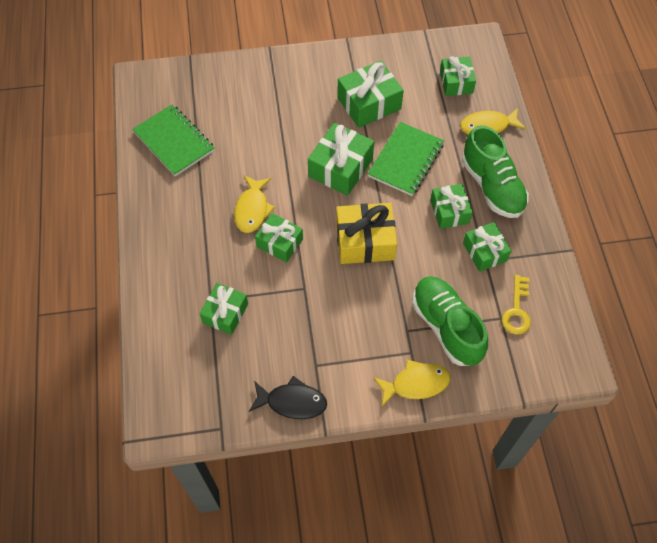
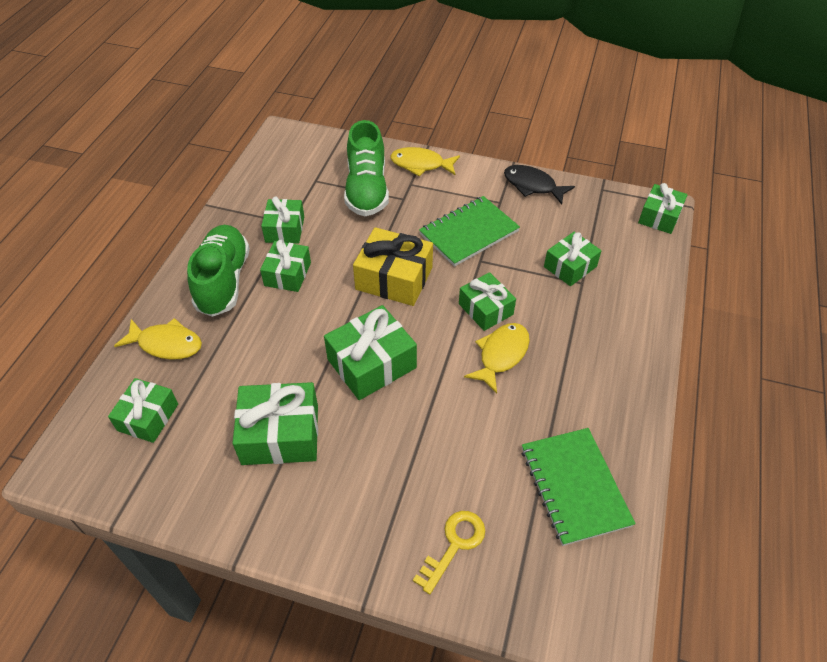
camera: 155 degrees left, 10 degrees down
green notebook [368,122,444,196] -> green notebook moved to [419,196,520,267]
yellow key [502,275,531,334] -> yellow key moved to [413,511,485,594]
none -> green gift [638,183,688,234]

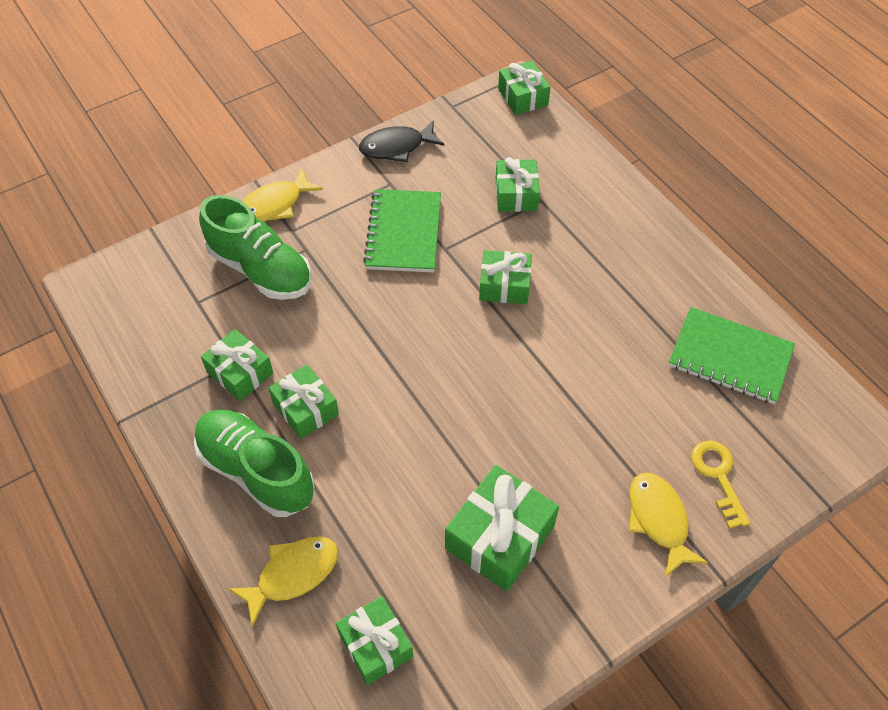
camera: 50 degrees left, 5 degrees up
green gift [324,305,417,400] -> none
yellow gift [353,227,433,306] -> none
yellow fish [464,323,530,394] -> yellow fish moved to [629,473,708,577]

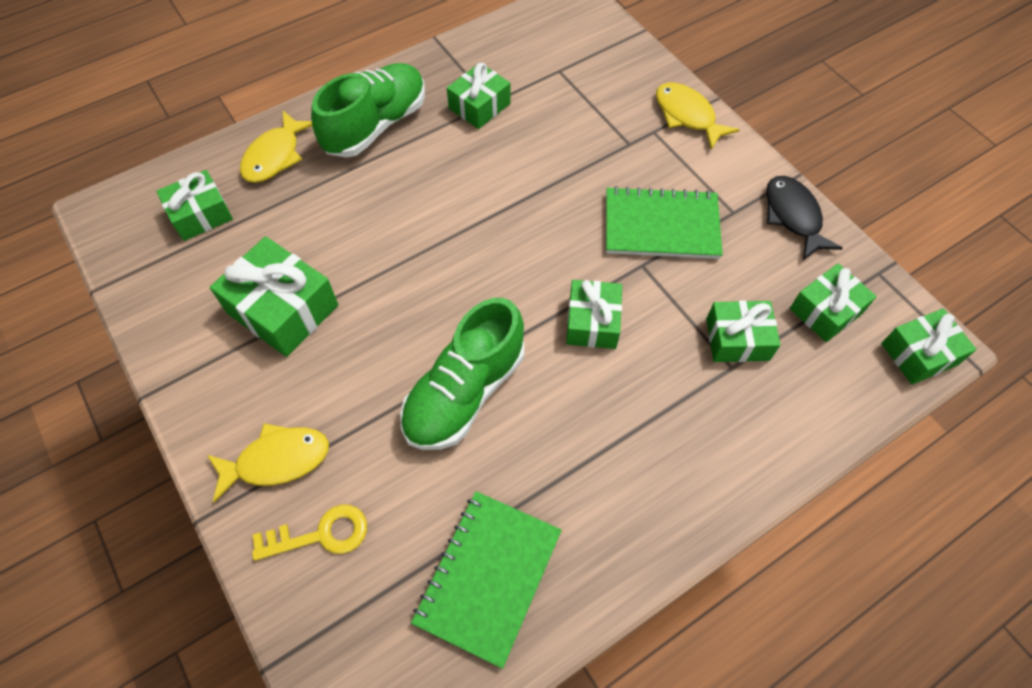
camera: 90 degrees right, 5 degrees up
green shoe [199,195,312,300] -> green shoe moved to [400,298,524,450]
yellow fish [228,536,338,627] -> yellow fish turned 60 degrees clockwise [240,111,312,183]
green gift [268,364,339,439] -> green gift moved to [790,263,877,342]

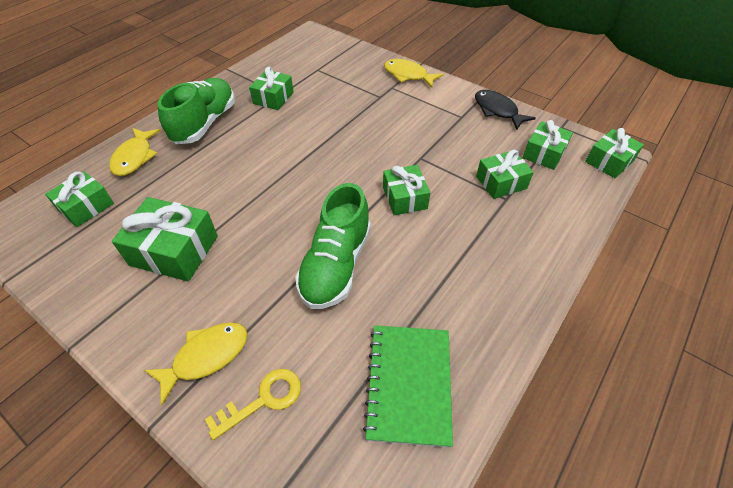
camera: 20 degrees left, 10 degrees down
green notebook [606,186,723,259] -> none

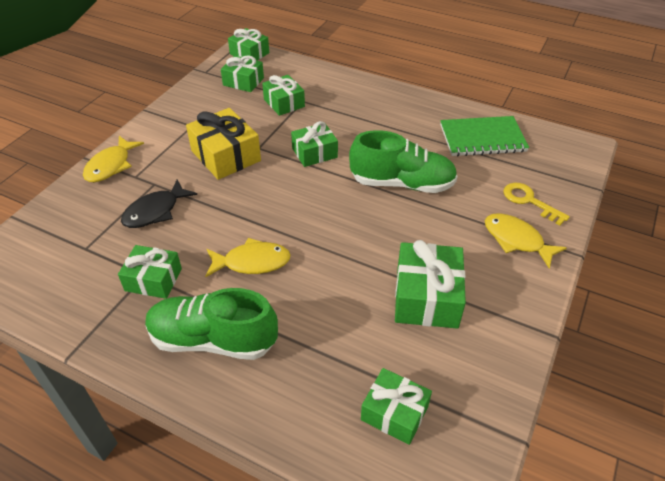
camera: 100 degrees left, 5 degrees down
yellow fish [109,128,161,176] -> yellow fish moved to [205,238,291,277]
black fish [475,90,536,130] -> black fish moved to [121,179,197,228]
none -> yellow gift [186,108,261,180]

